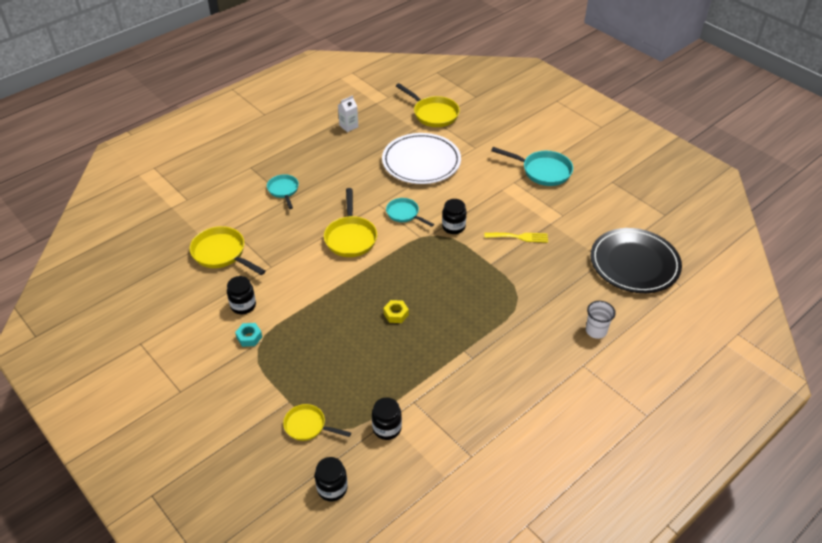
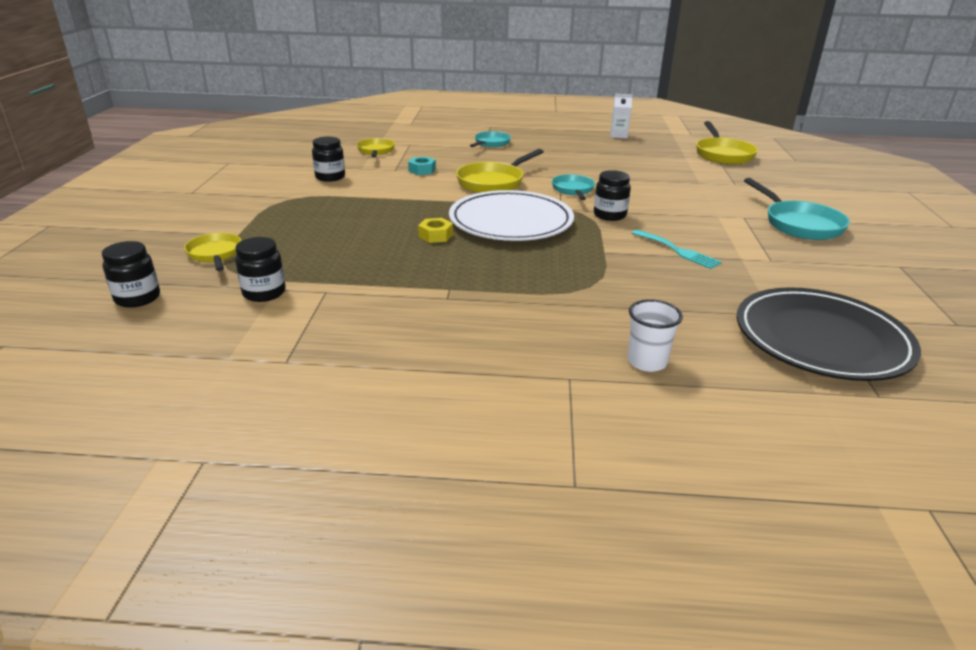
camera: 45 degrees right, 15 degrees down
yellow pan [190,226,266,275] -> yellow pan [357,138,395,158], size x0.64
turquoise nut [235,323,262,347] -> turquoise nut moved to [408,156,436,175]
white plate [382,133,461,184] -> white plate moved to [449,190,574,241]
yellow fork [485,233,548,243] -> turquoise fork [632,230,722,269]

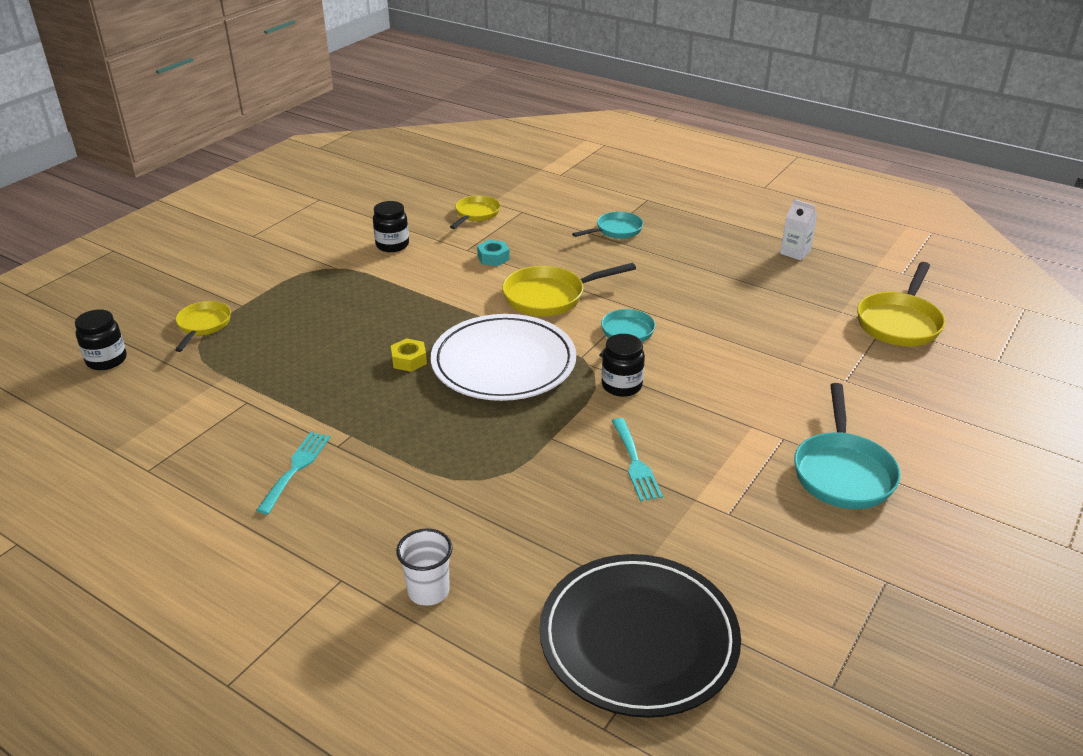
camera: 30 degrees right, 5 degrees up
black jar [235,237,286,302] -> none
none -> turquoise fork [256,432,330,514]

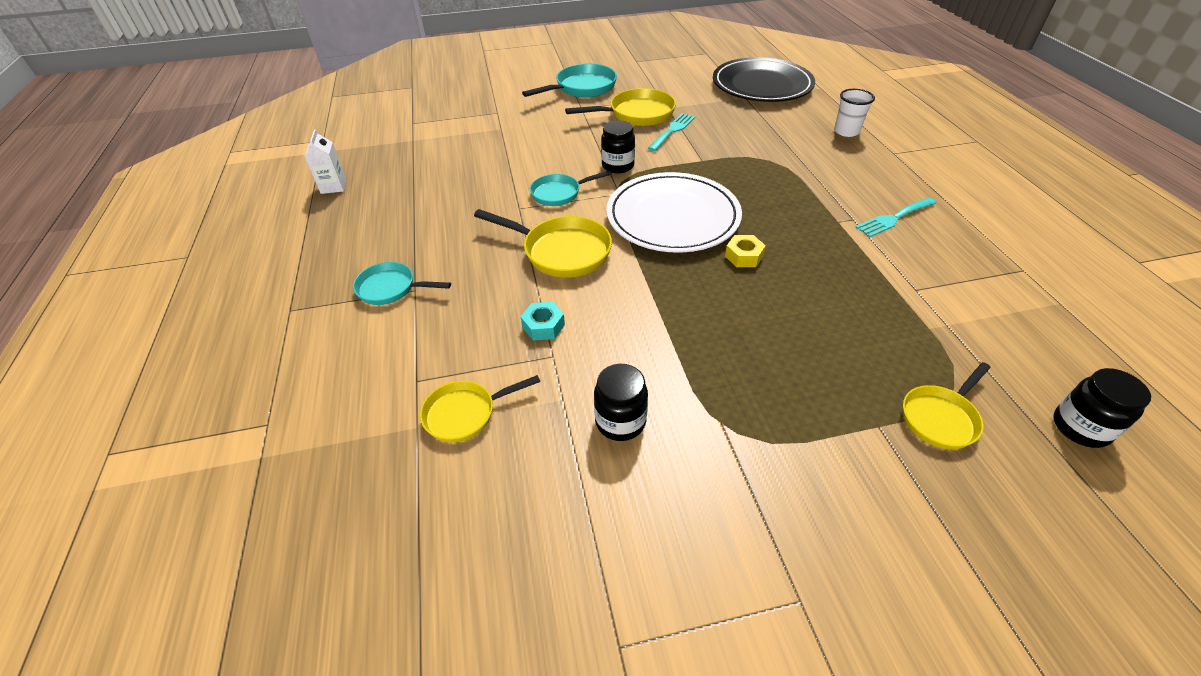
camera: 135 degrees left, 10 degrees up
yellow pan [857,262,946,346] -> yellow pan moved to [565,88,676,126]

